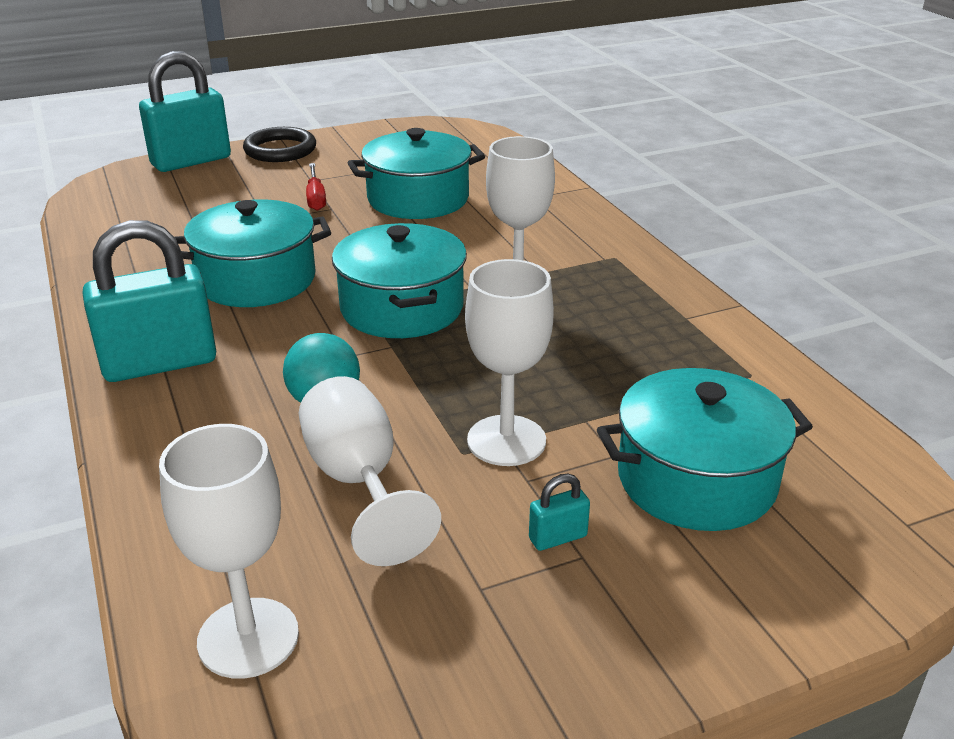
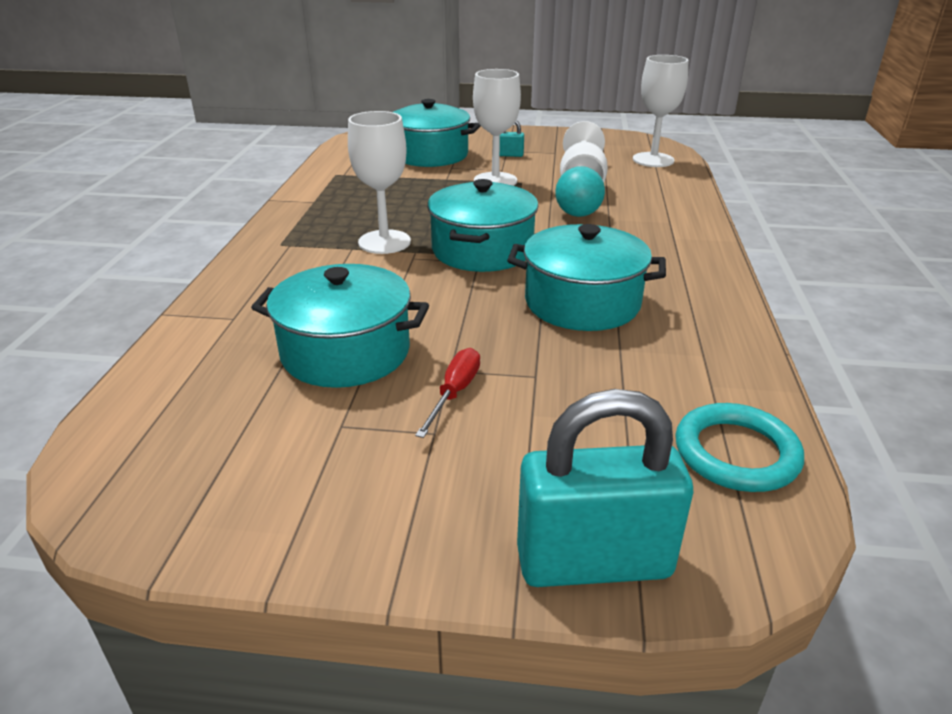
camera: 150 degrees left, 0 degrees up
turquoise padlock [82,220,216,382] -> none
black ring [243,127,316,162] -> none
none -> turquoise ring [675,403,804,492]

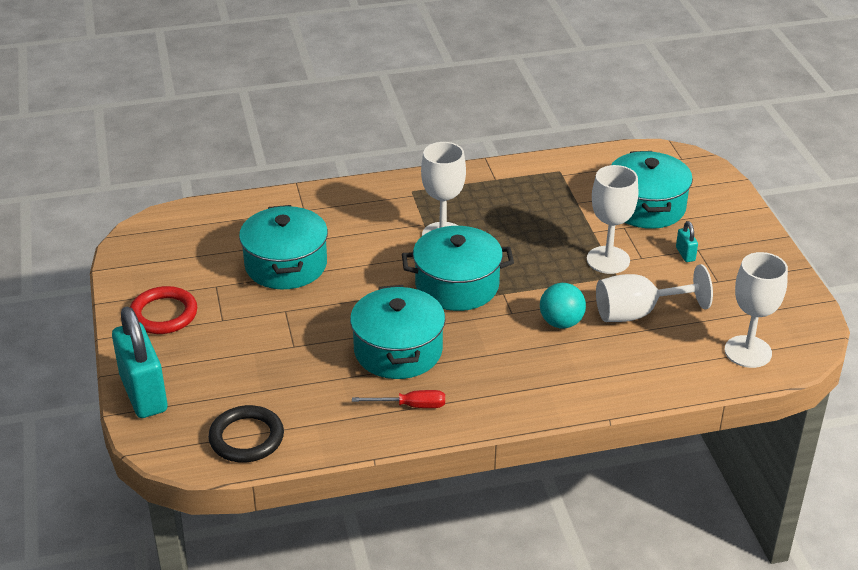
camera: 70 degrees right, 5 degrees up
red screwdriver [415,348,480,438] -> red screwdriver moved to [352,390,445,408]
turquoise ring [675,403,804,492] -> black ring [208,405,284,462]
none -> red ring [130,286,197,334]

